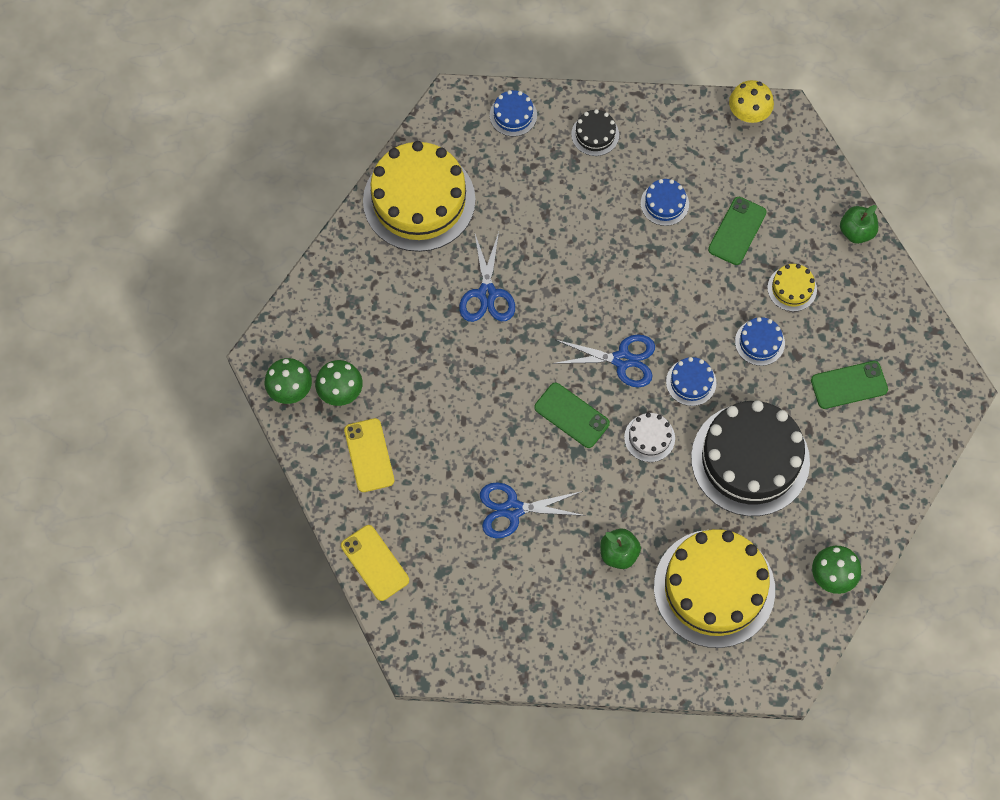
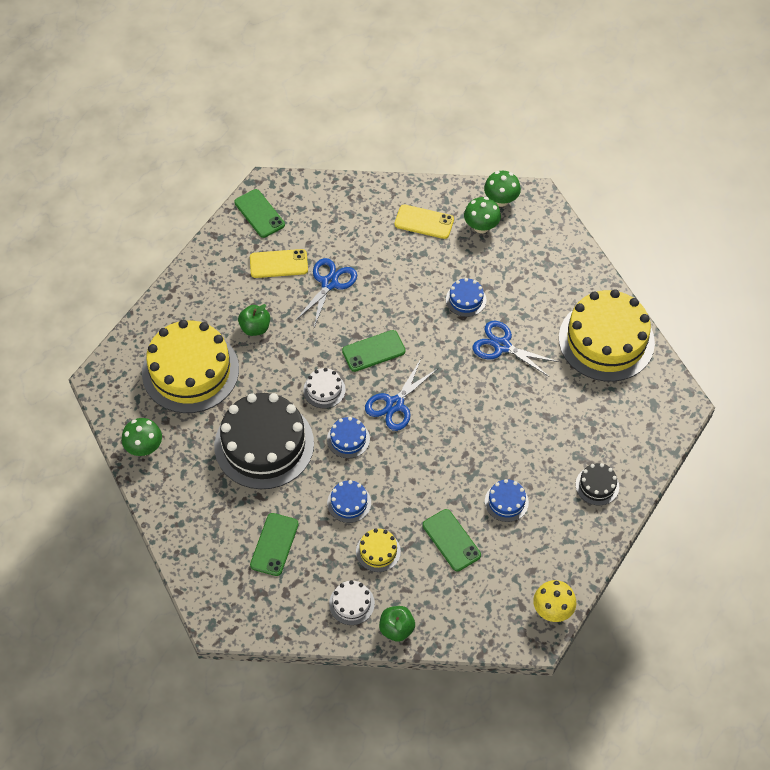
camera: 120 degrees right, 10 degrees down
yellow phone [341,525,409,601] -> yellow phone moved to [250,249,308,278]
blue cake [490,90,537,137] -> blue cake moved to [446,278,486,317]
none -> green phone [234,189,285,238]
none -> white cake [329,580,375,625]

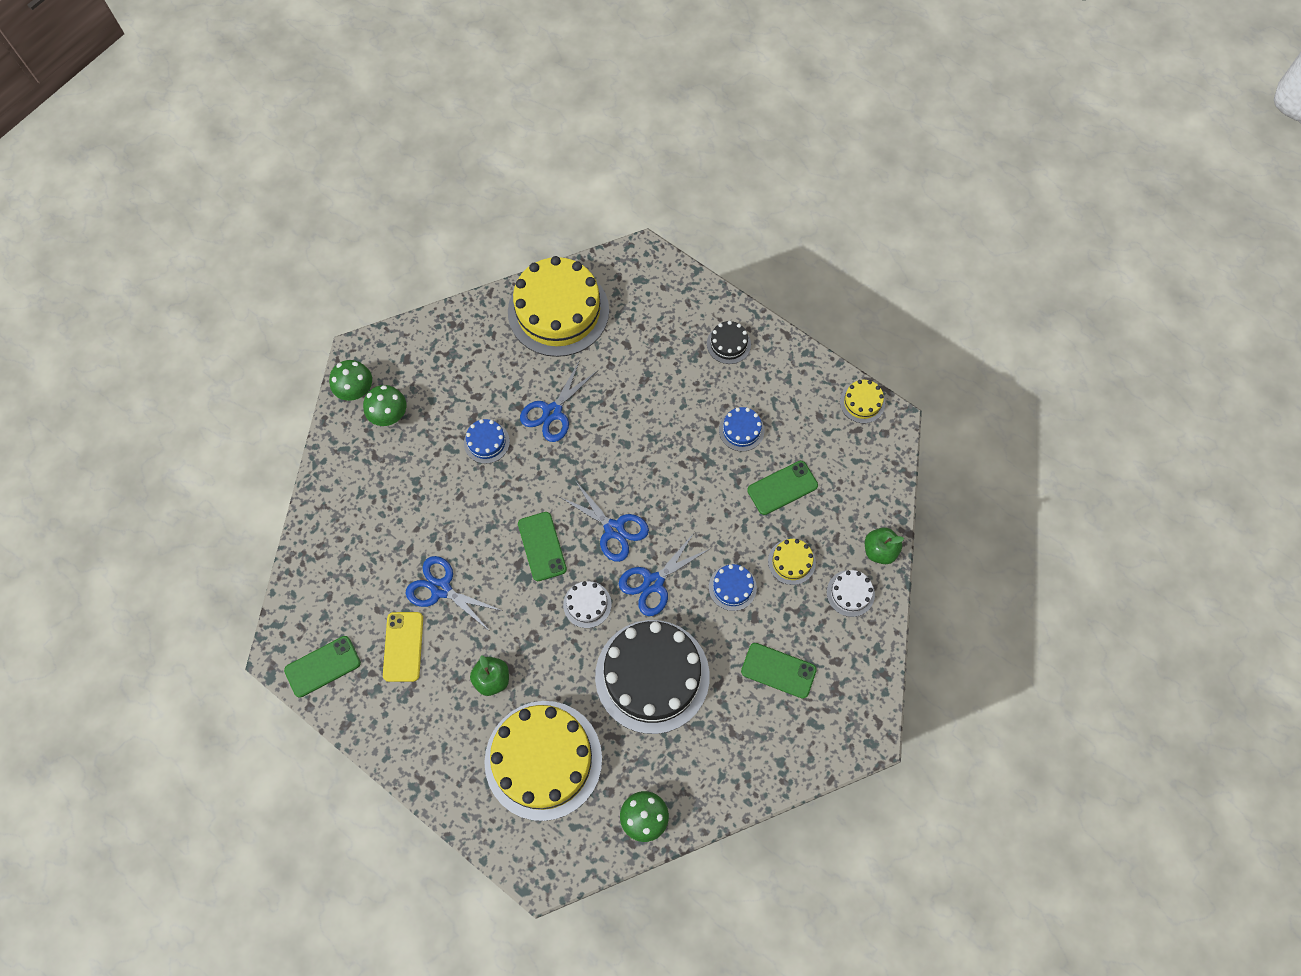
camera: 85 degrees left, 10 degrees up
blue cake [327,417,370,458] -> blue scissors [619,533,711,616]
yellow phone [394,205,454,239] -> none
yellow mushroom [533,580,576,622] -> yellow cake [840,380,885,423]

